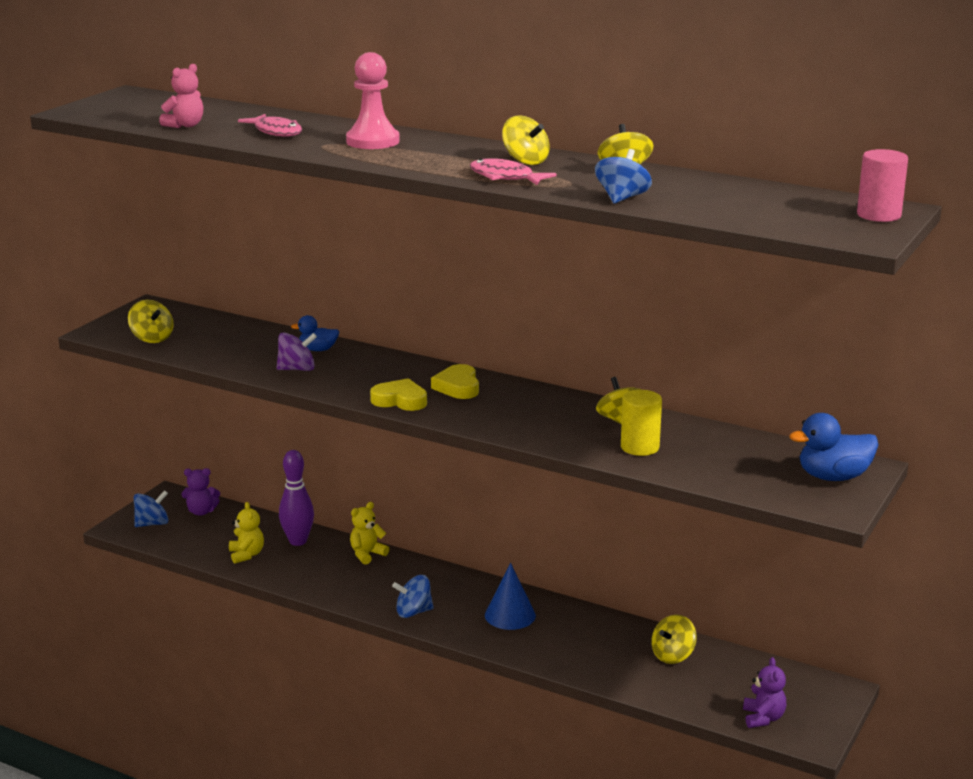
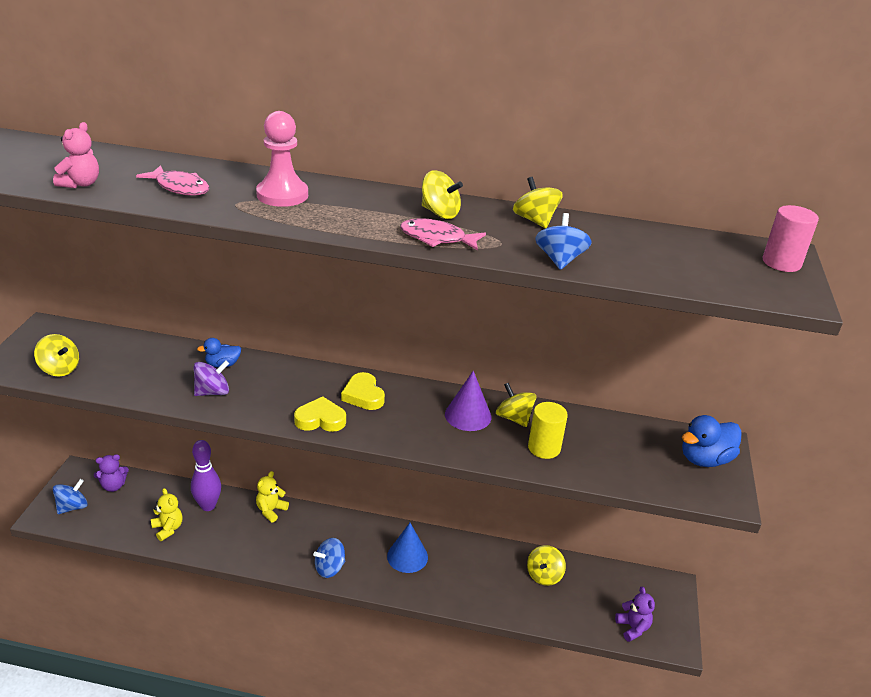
camera: 20 degrees left, 10 degrees up
none -> purple cone [445,371,491,431]

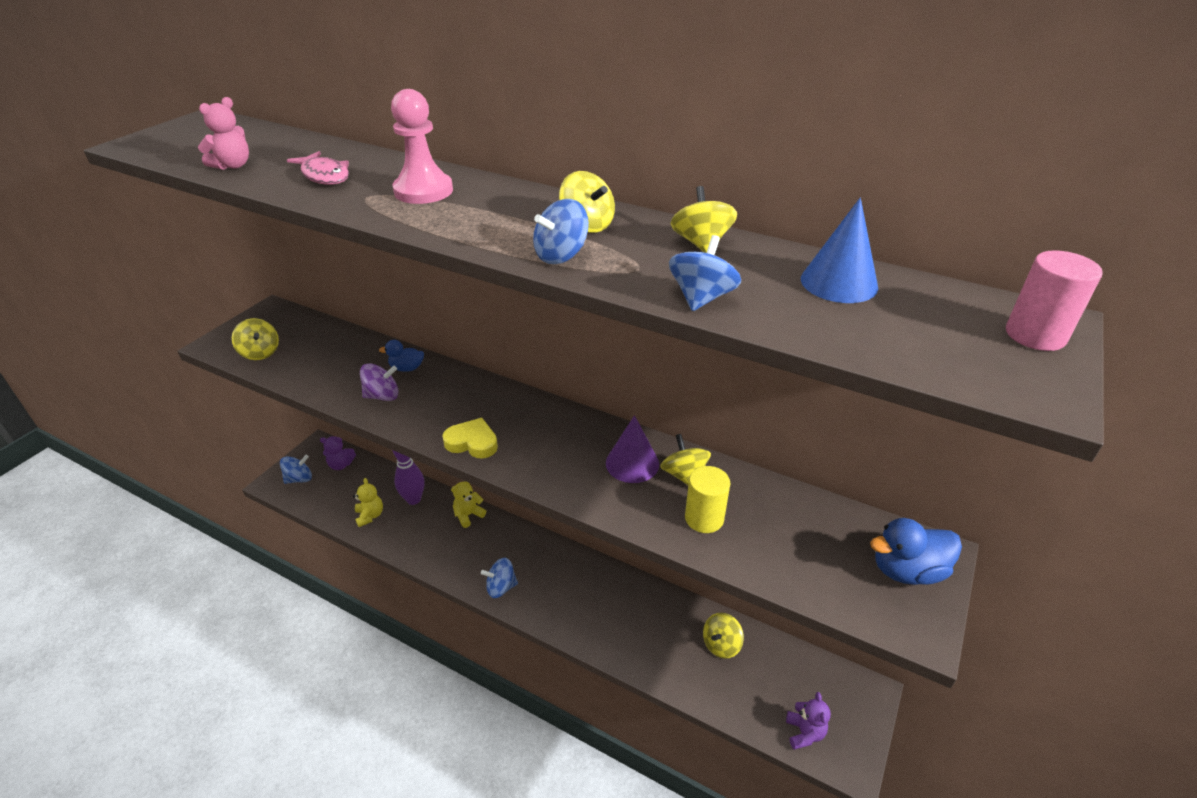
camera: 20 degrees right, 5 degrees up
yellow heart [341,372,385,410] -> none
blue cone [387,523,428,573] -> blue cone moved to [801,197,878,303]
pink fish [400,218,486,251] -> blue spinning top [533,199,589,264]

